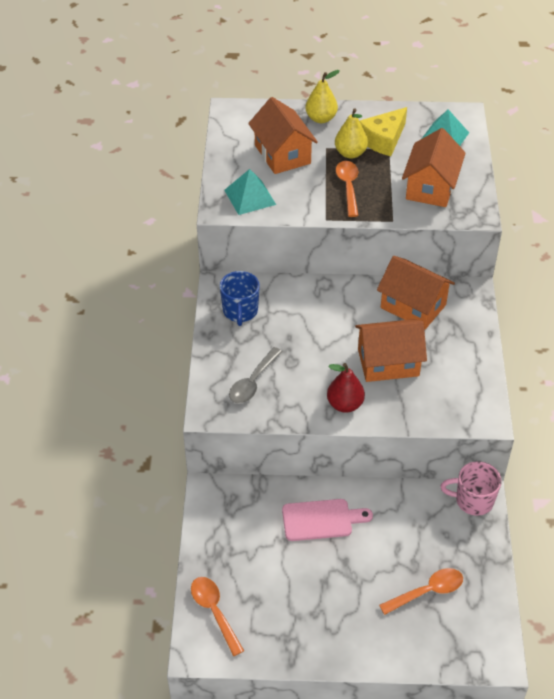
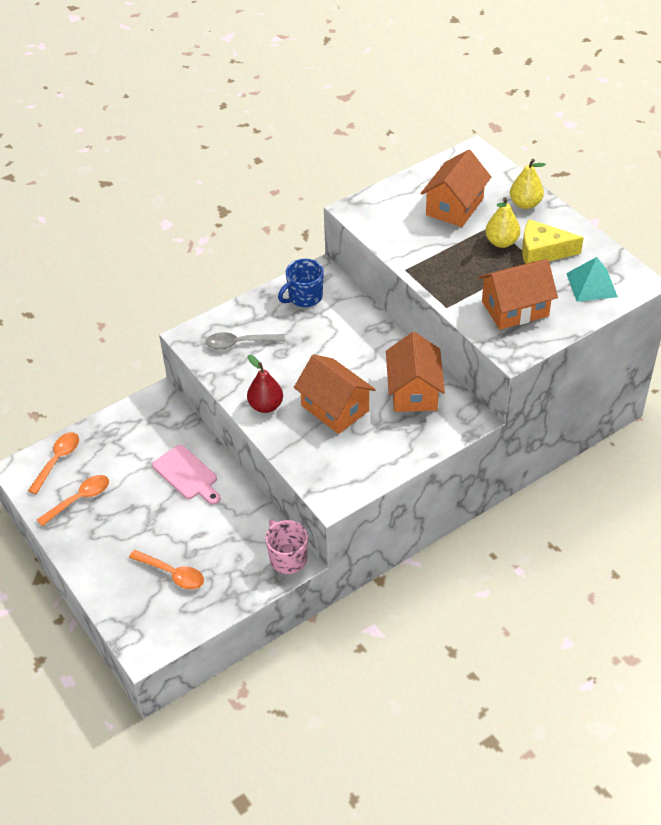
camera: 55 degrees right, 0 degrees up
turquoise pyramid [224,169,276,215] -> none
orange spoon [336,161,359,217] -> orange spoon moved to [37,475,109,526]

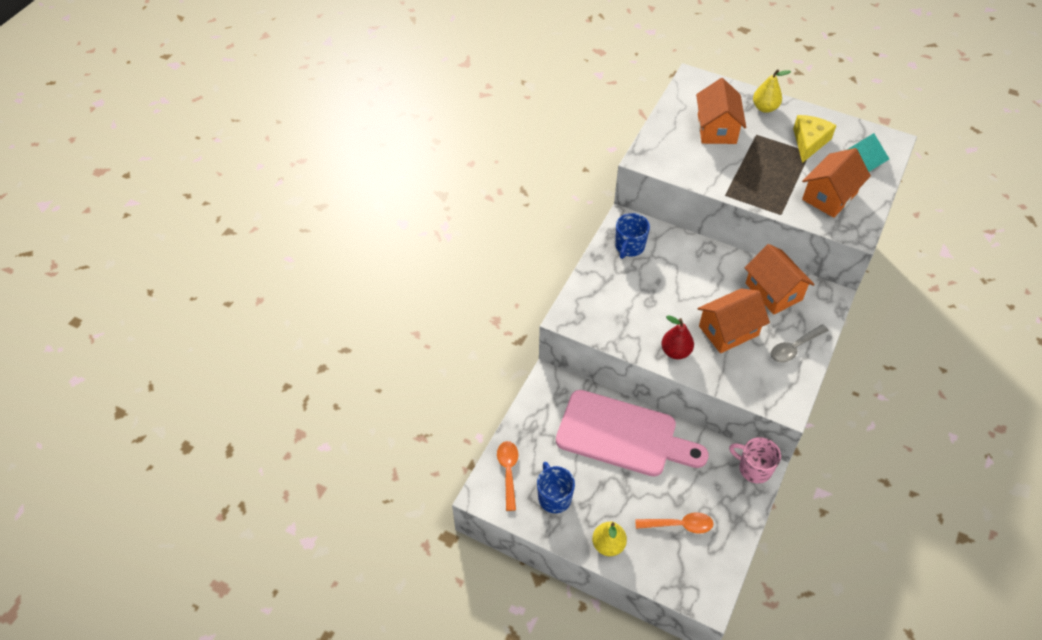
camera: 30 degrees left, 5 degrees up
orange spoon [37,475,109,526] -> blue mug [537,462,575,513]
pink cutting board [152,445,221,504] -> pink cutting board [556,390,709,477], size x1.97
grey spoon [206,332,285,350] -> grey spoon moved to [771,324,829,363]
orange house [294,354,376,434] -> orange house turned 45 degrees counterclockwise [697,289,770,353]
yellow pear [485,197,520,248] -> yellow pear moved to [592,522,627,556]
yellow cheese [522,219,584,264] -> yellow cheese turned 135 degrees clockwise [793,115,837,163]

